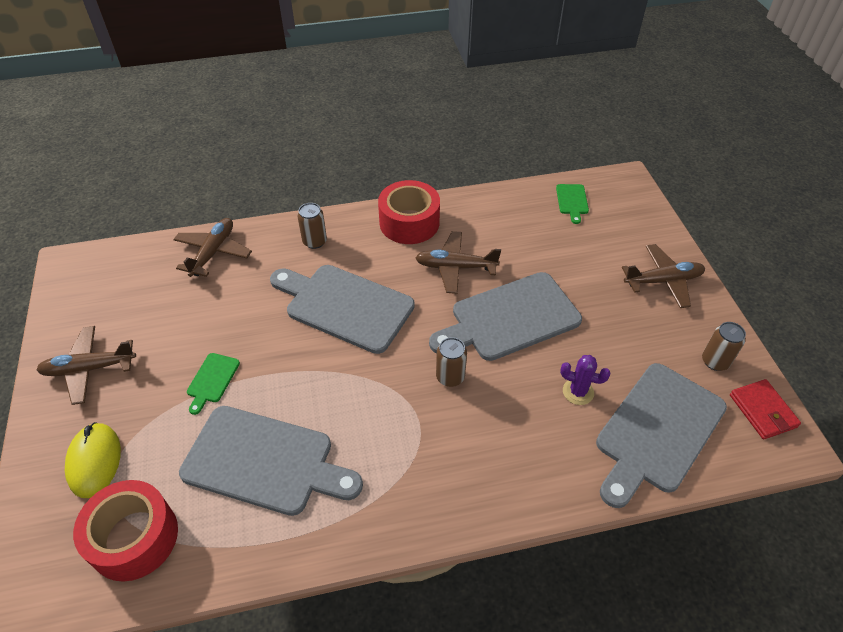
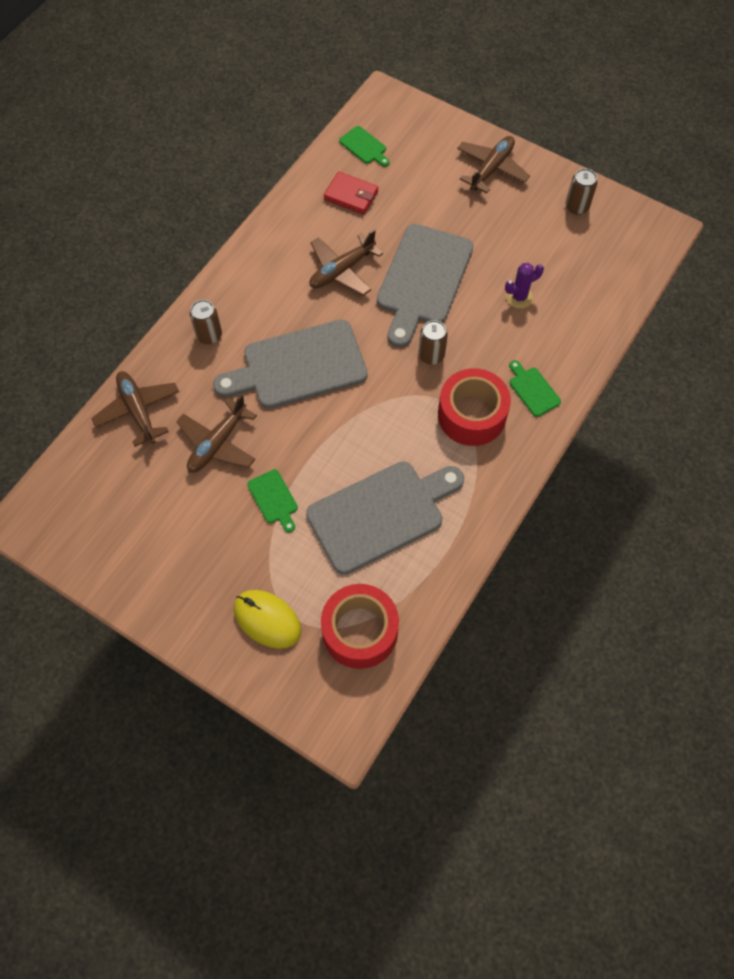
camera: 45 degrees left, 15 degrees up
brown plane [36,326,136,405] -> brown plane moved to [176,394,257,473]
red tape [378,180,440,244] -> red tape moved to [438,368,511,446]
grey cutting board [596,363,727,508] -> none
red wallet [730,379,801,439] -> red wallet moved to [324,172,378,214]
none -> green cutting board [509,360,561,417]

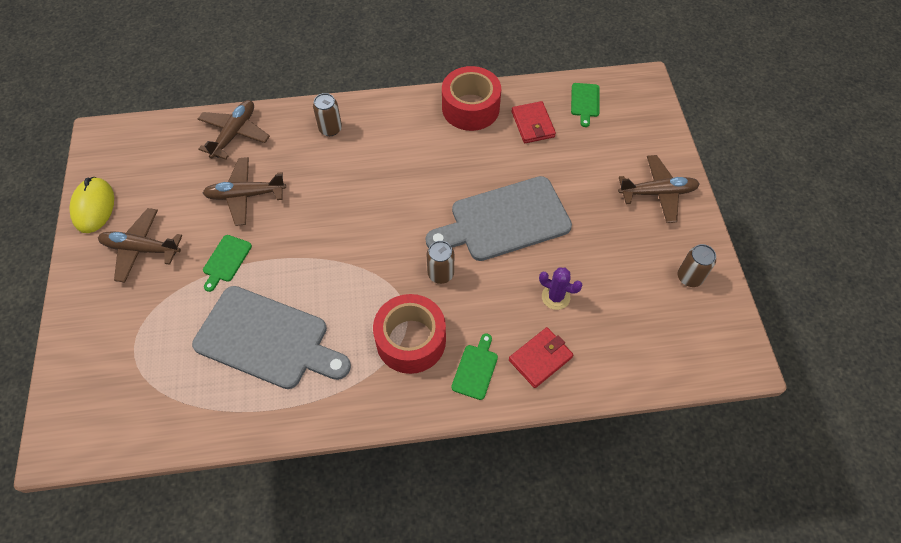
camera: 50 degrees right, 5 degrees down
grey cutting board [213,320,368,409] -> none
yellow mouse [234,590,301,649] -> yellow mouse moved to [69,177,114,233]
brown plane [309,229,383,296] -> brown plane moved to [98,208,183,283]
red tape [321,584,399,669] -> red tape moved to [442,66,501,131]
none -> red wallet [509,327,573,388]

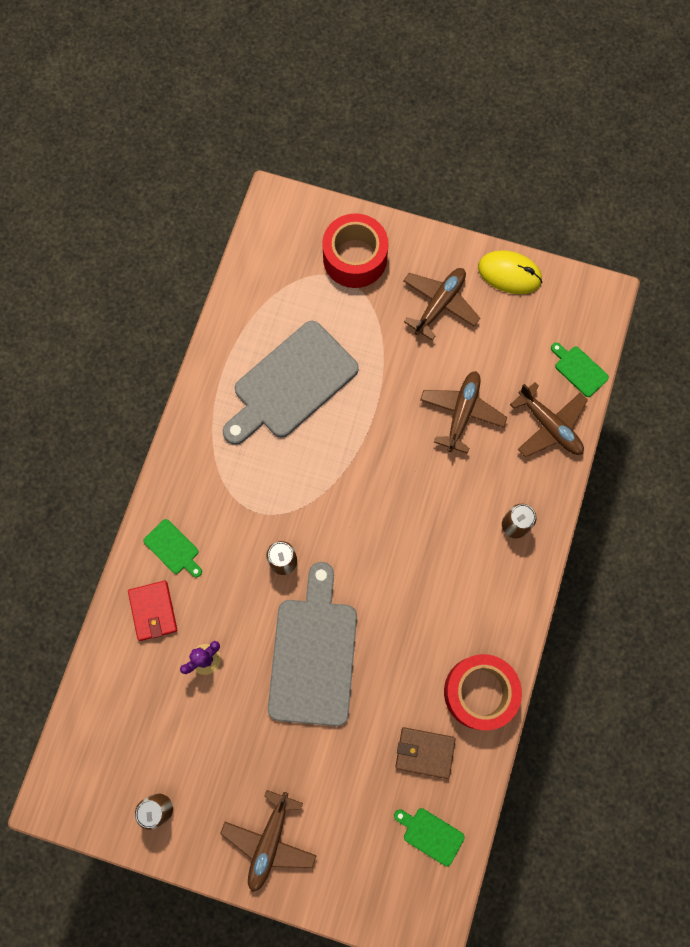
camera: 115 degrees right, 15 degrees up
green cutting board [203,235,252,292] -> green cutting board moved to [551,343,609,397]
red tape [373,294,446,374] -> red tape moved to [322,213,389,288]
red wallet [512,101,556,143] -> brown wallet [395,727,456,779]

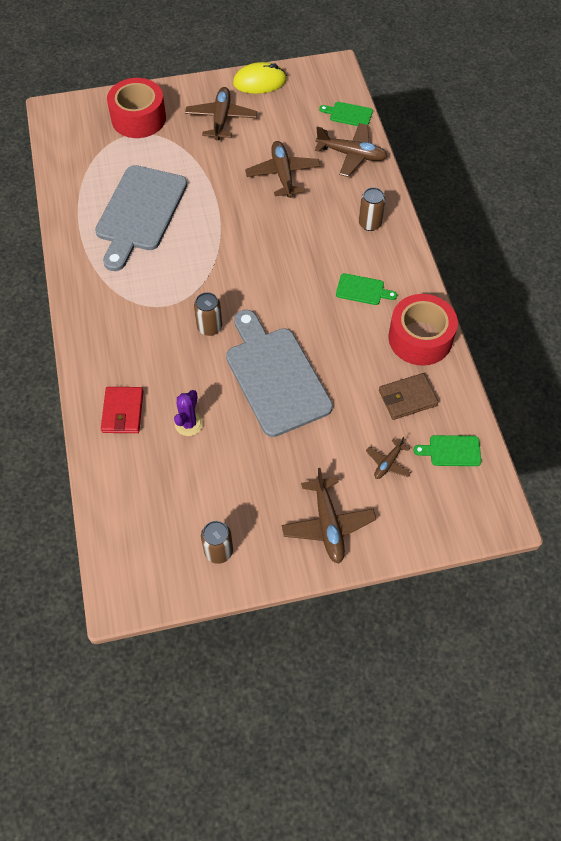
camera: 30 degrees left, 15 degrees down
red wallet [128,581,177,641] -> red wallet turned 45 degrees clockwise [101,387,143,433]
green cutting board [143,519,202,577] -> green cutting board moved to [336,273,397,305]
none -> brown plane [366,437,411,479]

